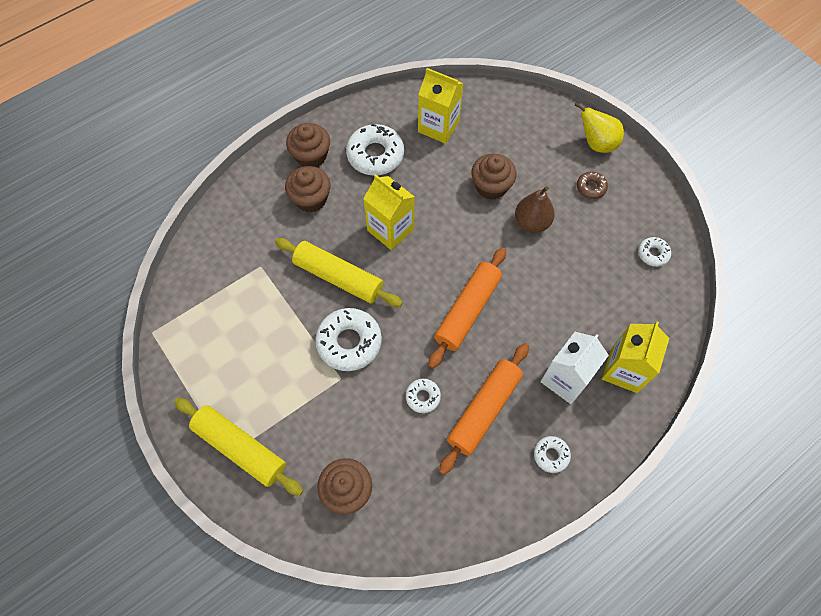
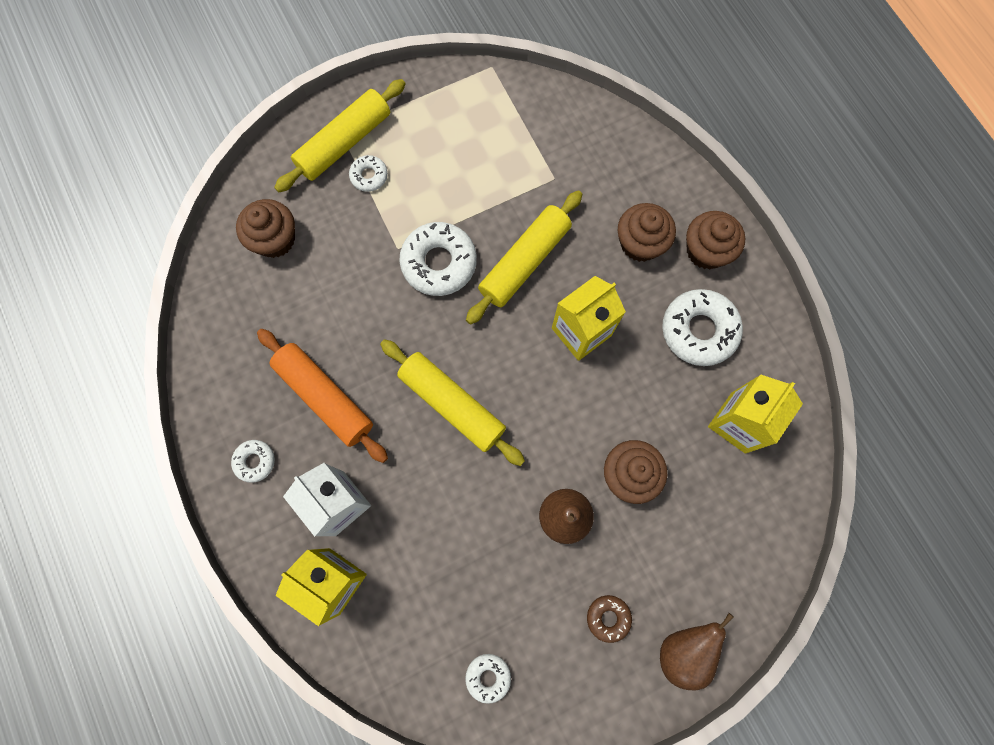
camera: 100 degrees right, 10 degrees up
white donut [406,379,441,413] -> white donut moved to [349,155,388,192]
orange rolling pin [428,247,506,368] -> yellow rolling pin [380,339,525,466]
yellow pear [574,102,624,153] -> brown pear [660,613,734,690]

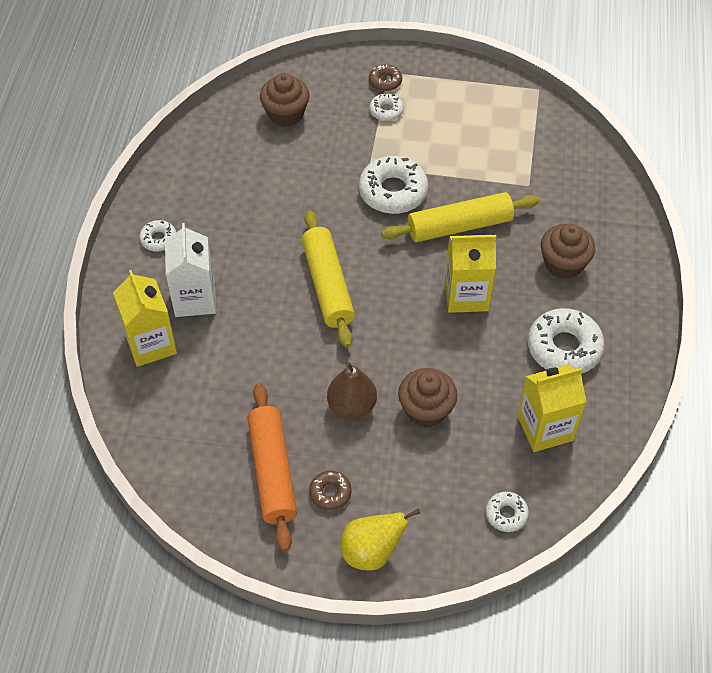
camera: 35 degrees right, 20 degrees down
orange rolling pin [257,329,388,463] -> orange rolling pin moved to [247,383,297,552]
yellow rolling pin [274,79,405,192] -> brown donut [369,64,402,91]
white donut [465,654,511,704] -> white donut moved to [486,492,529,532]
brown pear [660,613,734,690] -> yellow pear [340,508,421,571]
brown cupcake [686,211,745,269] -> none

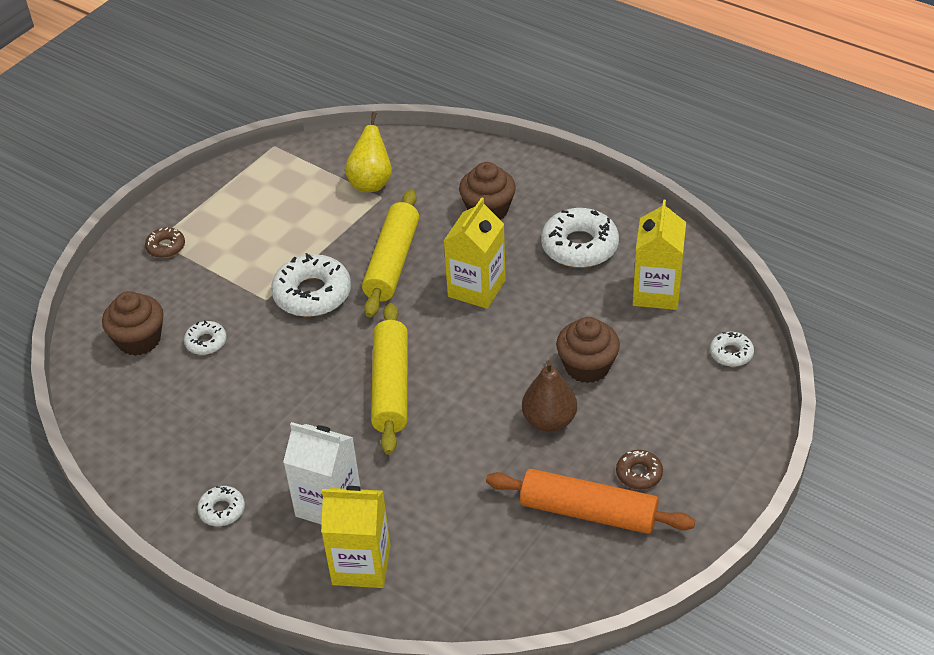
camera: 60 degrees left, 10 degrees down
yellow rolling pin [302,210,355,348] -> yellow rolling pin turned 75 degrees clockwise [371,303,408,455]
yellow pear [340,508,421,571] -> yellow pear moved to [345,112,392,192]
white donut [370,93,404,121] -> white donut moved to [184,320,227,355]

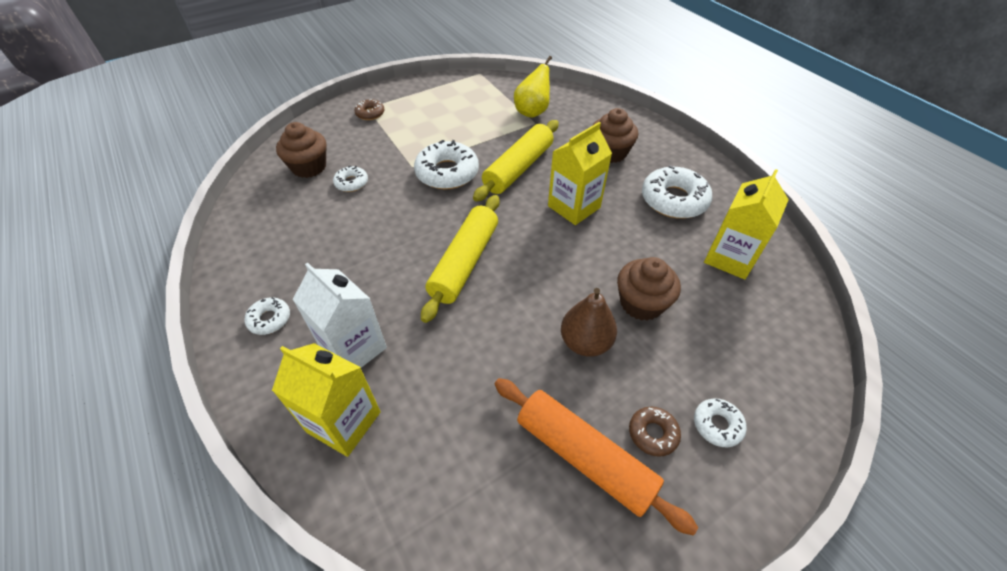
camera: 20 degrees right, 5 degrees up
white donut [710,332,754,367] -> white donut moved to [694,399,747,447]

